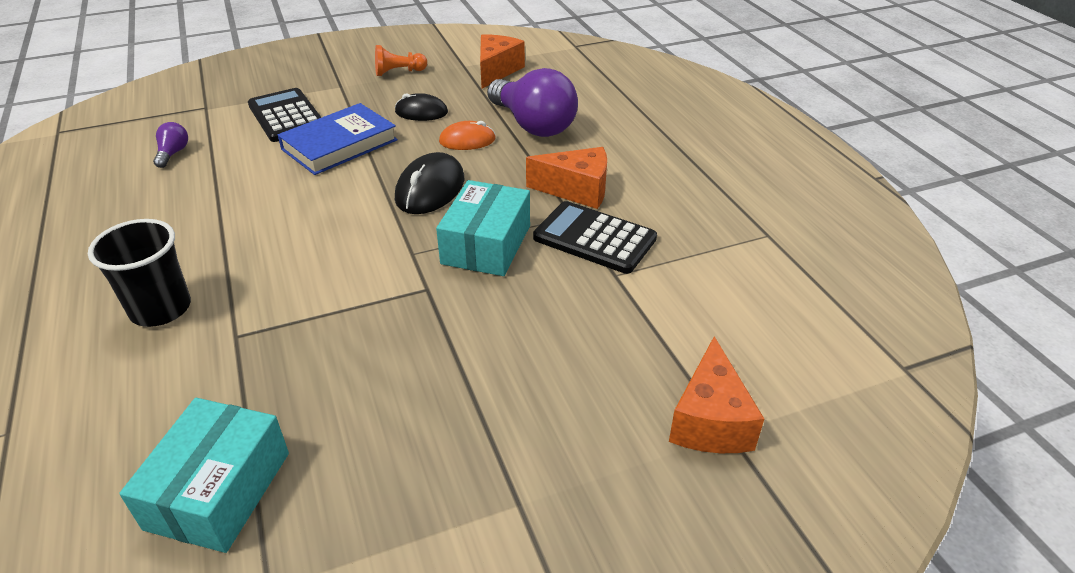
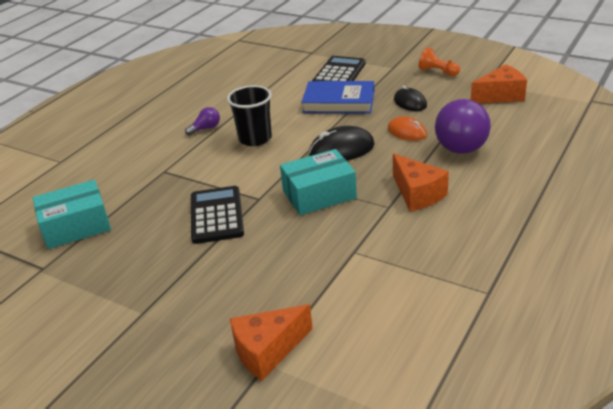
camera: 55 degrees right, 5 degrees down
black cup [88,219,191,327] -> black cup moved to [227,85,272,146]
purple light bulb [153,122,188,168] -> purple light bulb moved to [185,107,220,136]
black calculator [533,201,657,274] -> black calculator moved to [191,186,244,244]

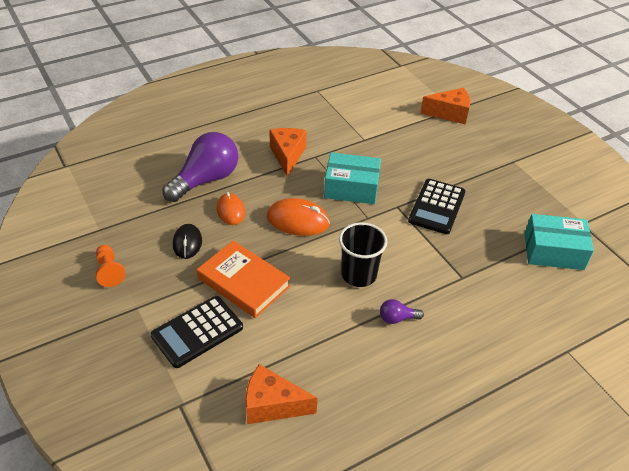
camera: 155 degrees left, 10 degrees up
blue book [301,81,374,114] -> orange book [197,240,290,318]
black mouse [309,126,375,161] -> orange mouse [267,198,330,236]
orange cheese [471,64,527,103] -> orange cheese moved to [246,364,318,424]

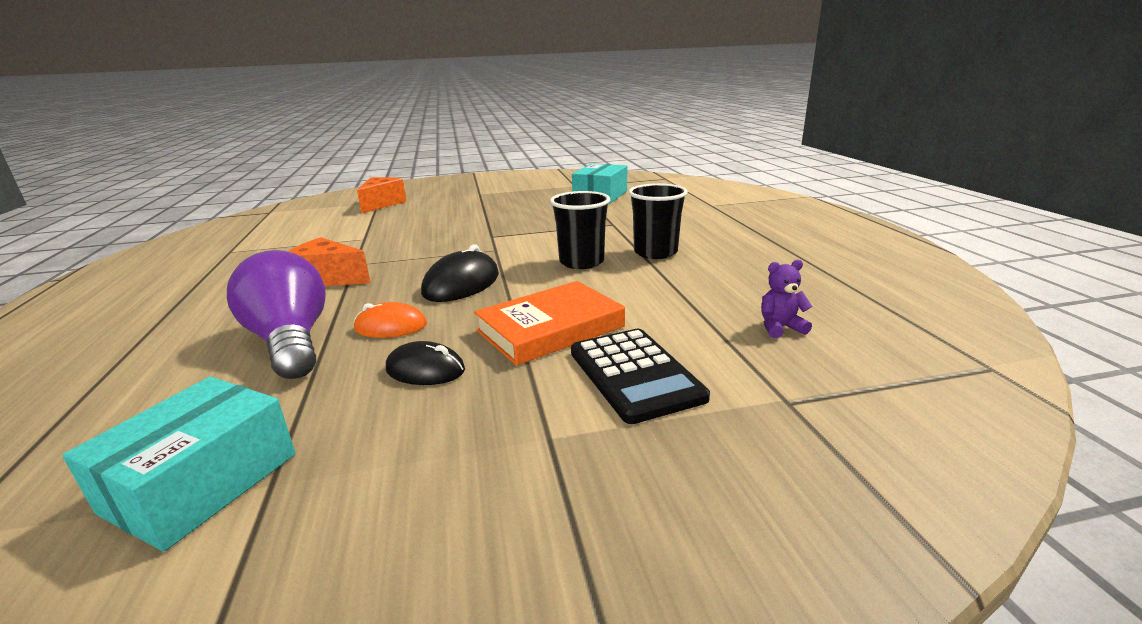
camera: 70 degrees left, 20 degrees down
orange pawn [96,245,125,287] -> none
orange cheese [246,364,318,424] -> purple teddy bear [761,260,812,338]
orange mouse [267,198,330,236] -> black mouse [421,244,499,302]
turquoise box [324,152,381,204] -> turquoise box moved to [62,377,296,552]
purple light bulb [380,299,424,324] -> black cup [628,183,688,259]
black calculator [408,179,466,234] -> none

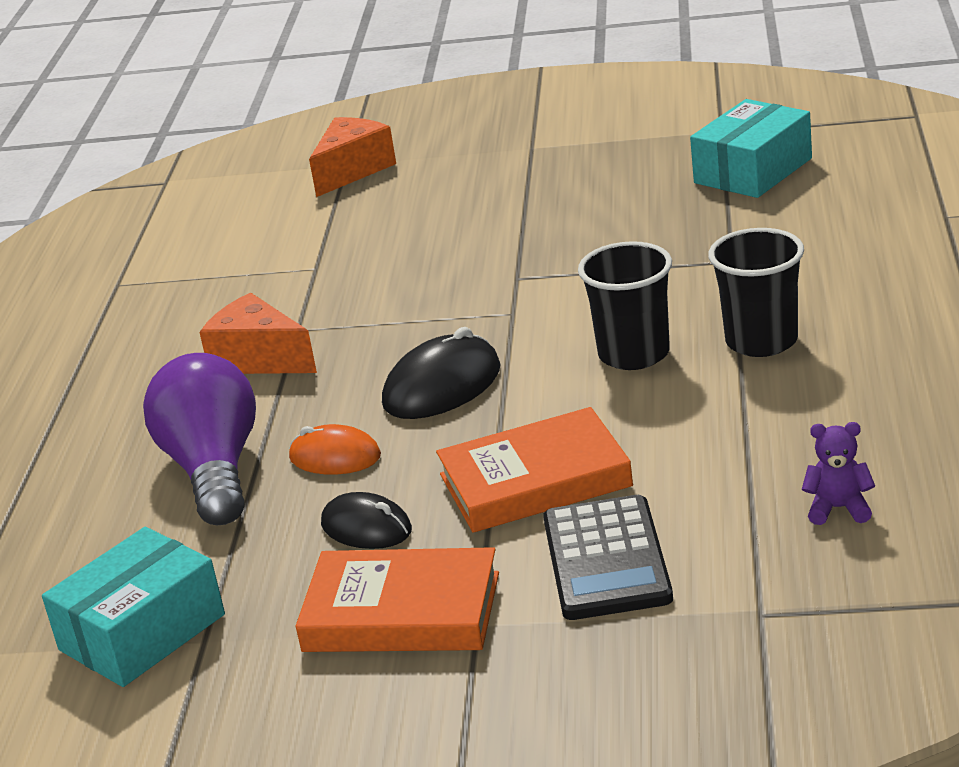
camera: 20 degrees right, 5 degrees up
none -> orange book [296,547,499,652]

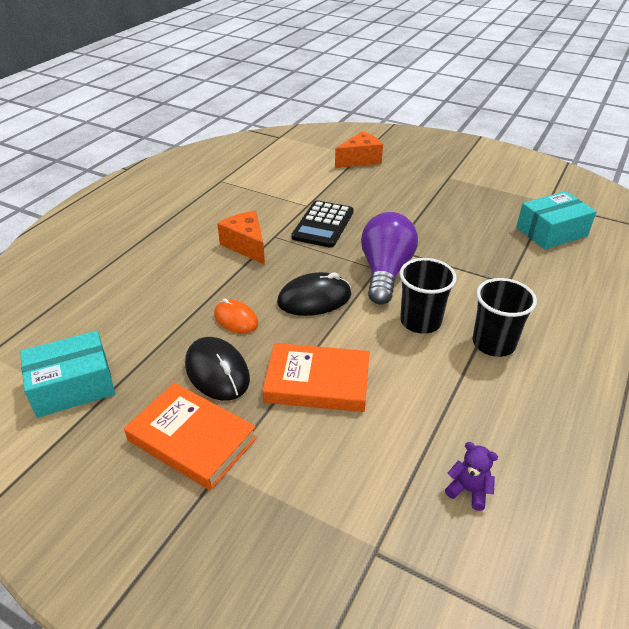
camera: 20 degrees right, 10 degrees up
purple light bulb [143,353,256,525] -> purple light bulb moved to [361,212,418,304]
black mouse [321,492,412,549] -> black mouse [185,337,250,401], size x1.51
black calculator [543,495,673,620] -> black calculator moved to [291,200,354,248]

